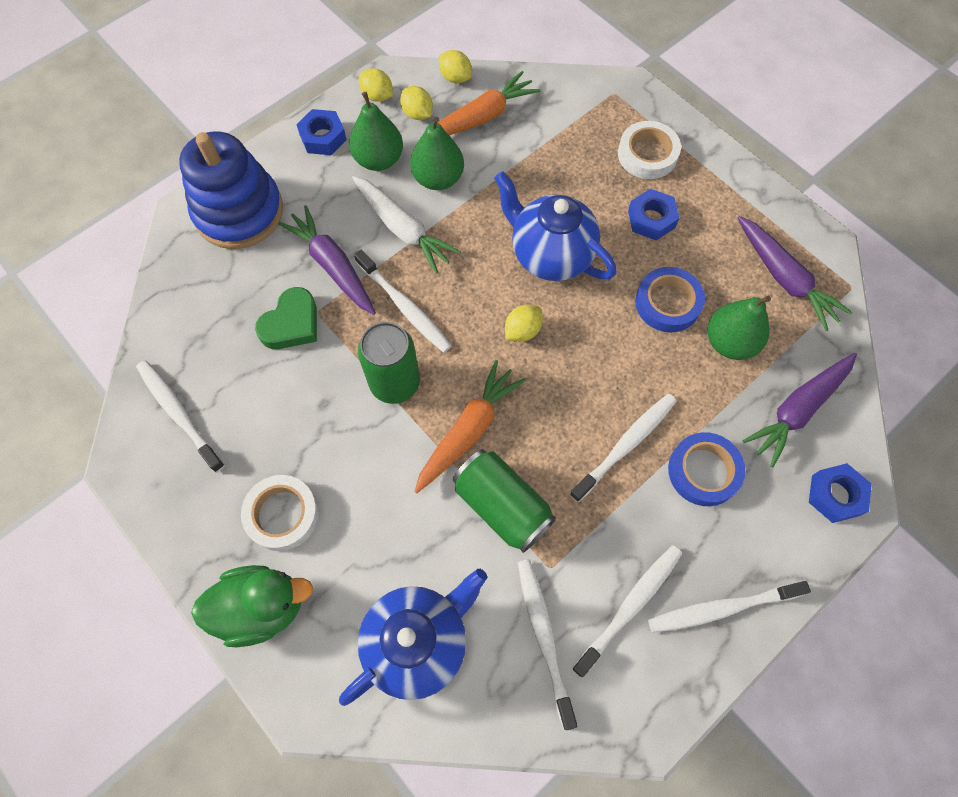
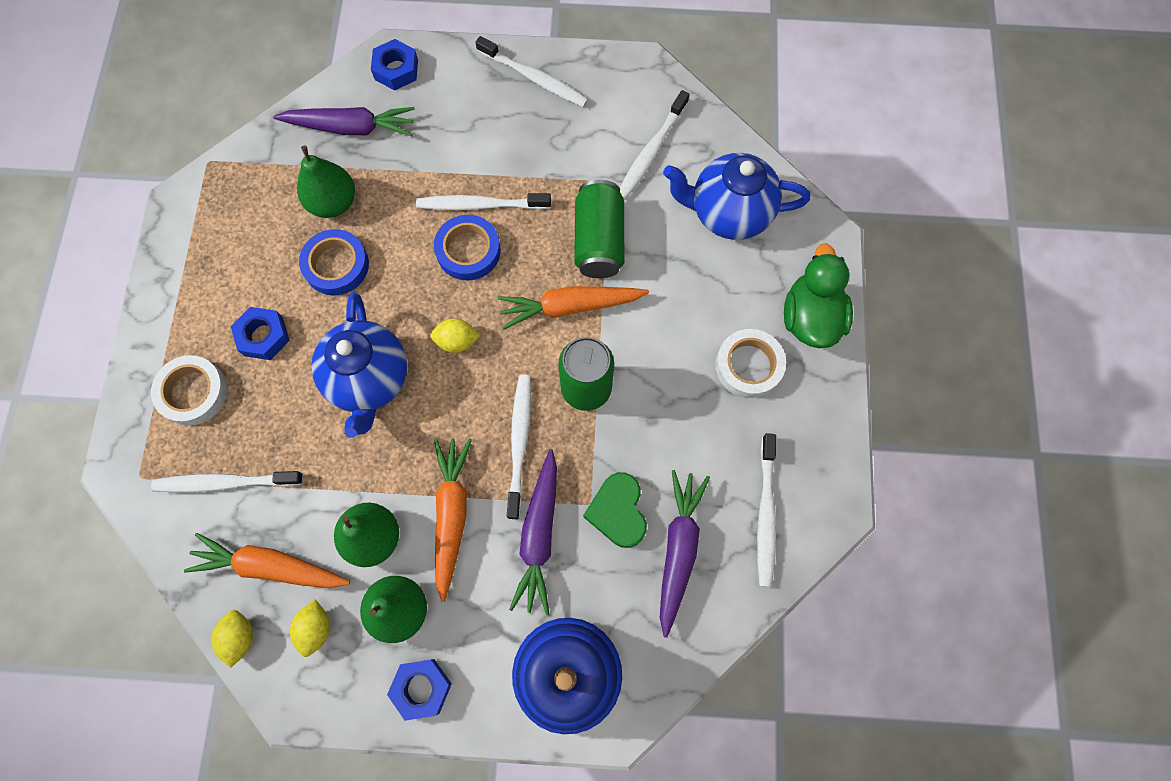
camera: 135 degrees left, 5 degrees up
green duck [191,565,313,647] -> green duck turned 60 degrees clockwise [784,243,853,348]
green heart [255,287,317,349] -> green heart turned 90 degrees counterclockwise [583,472,647,548]
white carrot [352,176,461,274] -> orange carrot [434,438,472,602]
yellow lemon [359,68,393,102] -> none
white toothbrush [572,545,682,677] -> white toothbrush moved to [151,471,303,493]
blue tape [668,432,745,506] -> blue tape moved to [434,215,501,280]
purple carrot [738,216,853,331] -> purple carrot moved to [660,470,710,638]

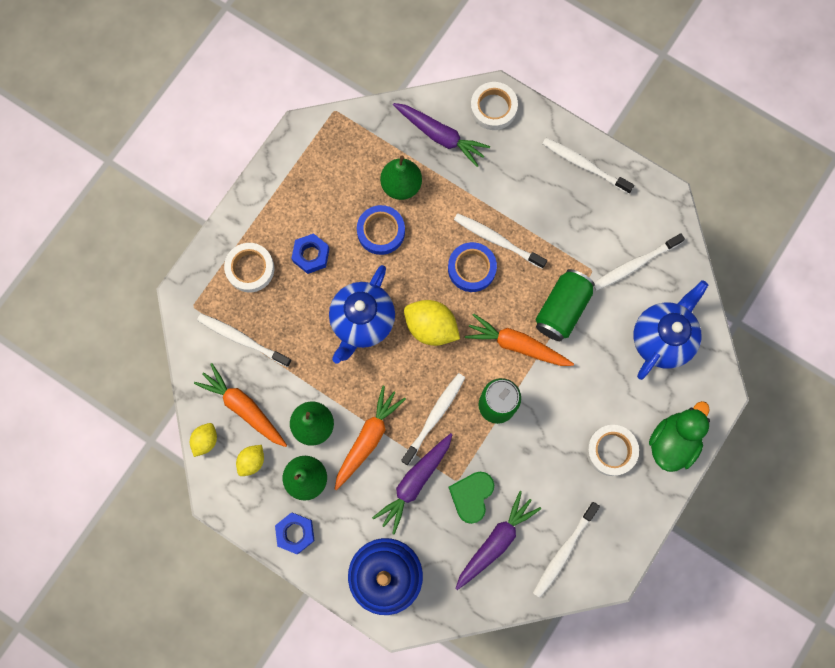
camera: 30 degrees right, 5 degrees up
blue nut [371,39,418,90] -> white tape [470,82,518,130]
yellow lemon [430,318,480,353] -> yellow lemon [404,300,460,346], size x1.73
white toothbrush [475,36,588,107] -> white toothbrush turned 150 degrees clockwise [542,138,634,194]
blue teapot [663,153,810,240] -> blue teapot turned 90 degrees clockwise [633,280,708,380]

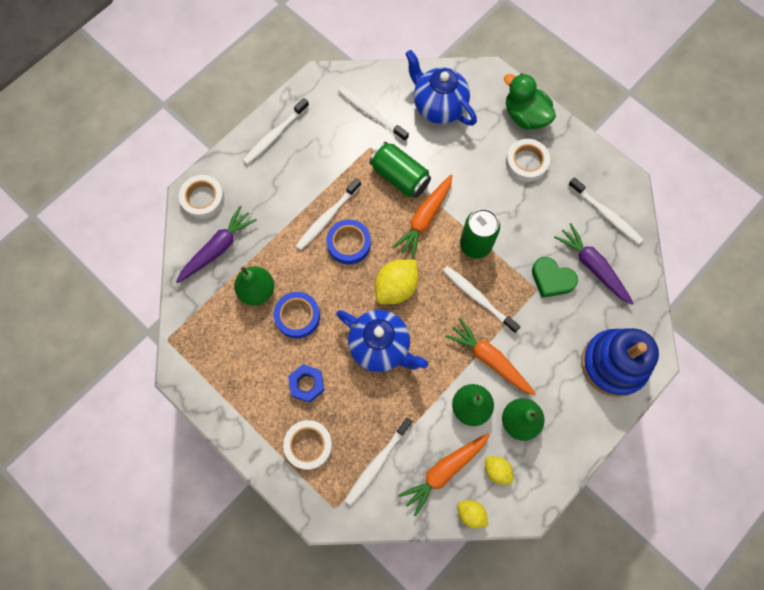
camera: 80 degrees left, 5 degrees down
blue nut [275,512,315,554] -> none
purple carrot [372,433,453,535] -> none
white toothbrush [594,233,685,291] -> white toothbrush turned 150 degrees clockwise [338,87,409,142]

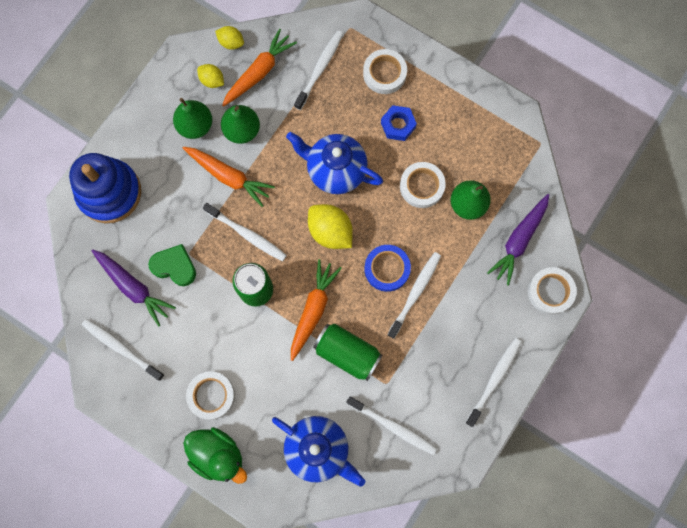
camera: 170 degrees right, 5 degrees up
blue tape [274,292,320,338] -> white tape [400,162,446,208]
yellow lemon [375,259,418,304] -> yellow lemon turned 75 degrees counterclockwise [308,204,353,249]

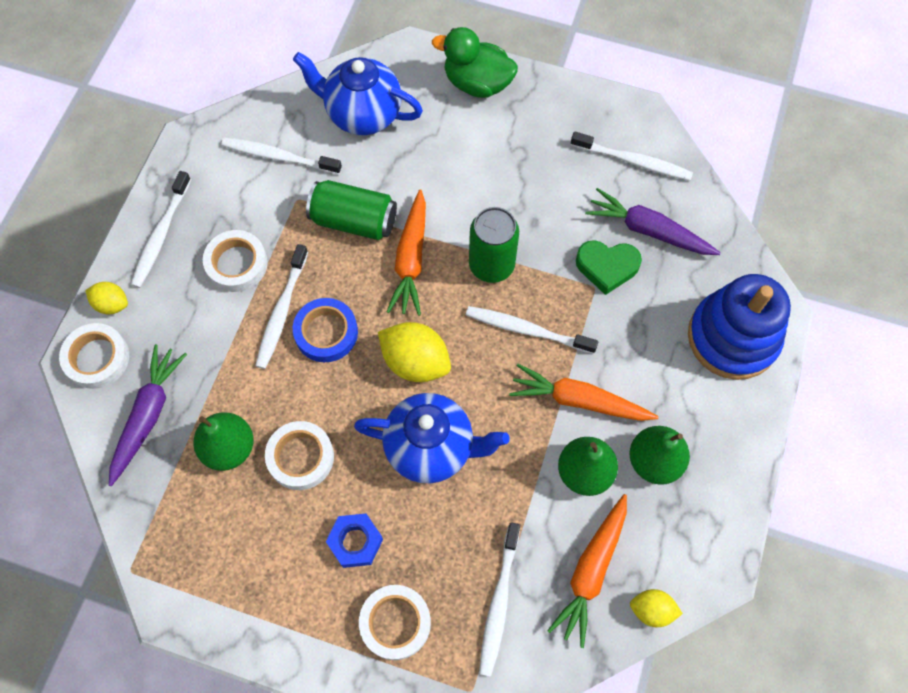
camera: 165 degrees right, 10 degrees down
white tape [186,371,235,420] -> white tape moved to [203,230,268,292]
yellow lemon [197,64,224,88] -> yellow lemon moved to [85,282,128,314]

